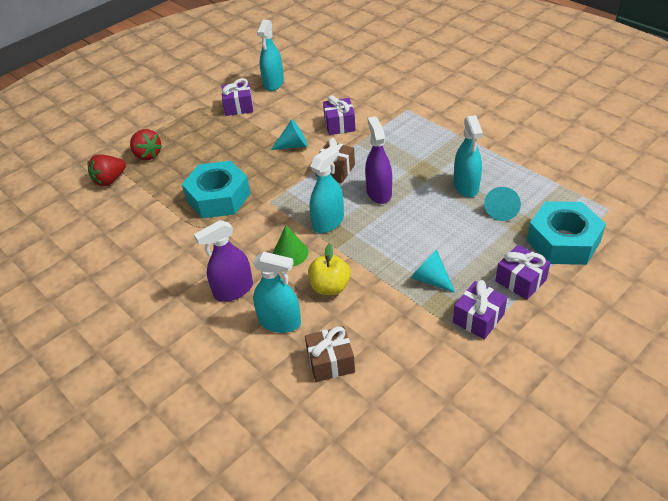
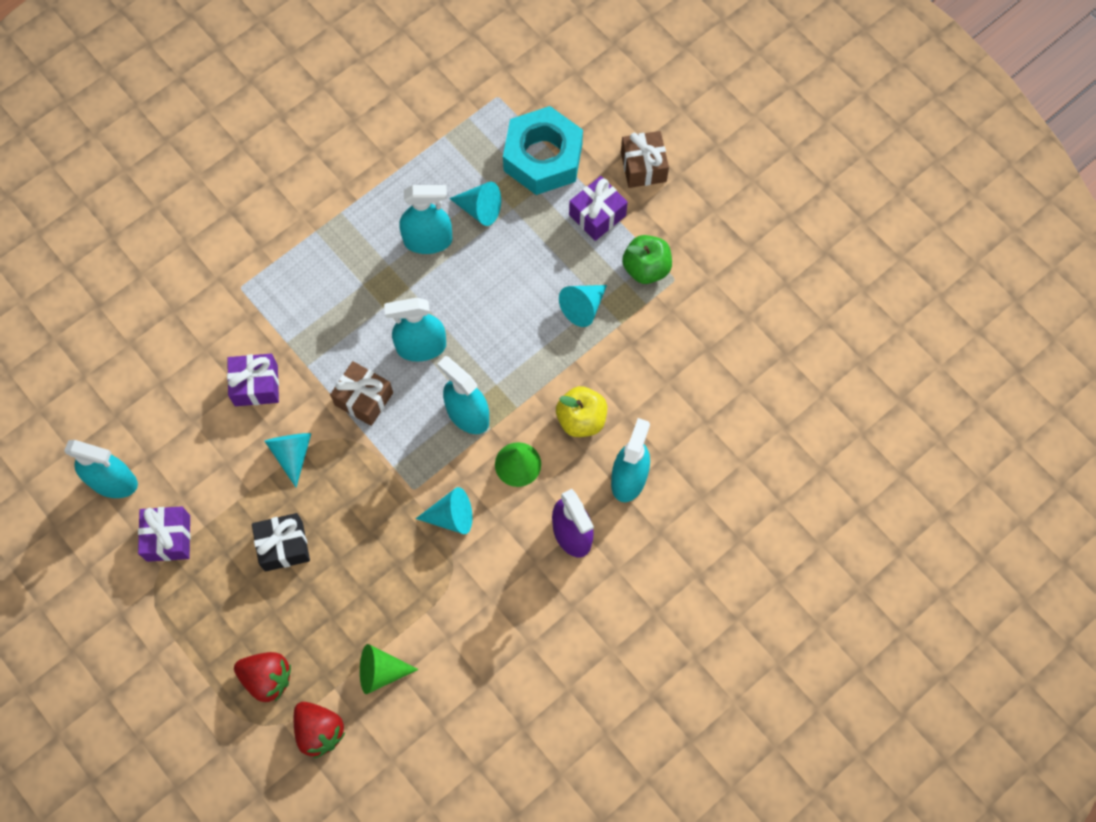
camera: 90 degrees left, 25 degrees up
red strawberry [130,129,162,160] -> red strawberry turned 60 degrees clockwise [234,652,291,702]
turquoise nut [182,161,251,219] -> none
brown gift [305,326,355,382] -> brown gift moved to [621,131,669,188]
purple spray bottle [365,116,392,204] -> turquoise spray bottle [384,298,446,362]
purple gift [453,280,507,339] -> green apple [622,235,672,284]
none -> black gift [252,513,310,572]
none -> green cone [360,644,419,694]
none -> turquoise cone [416,487,472,534]

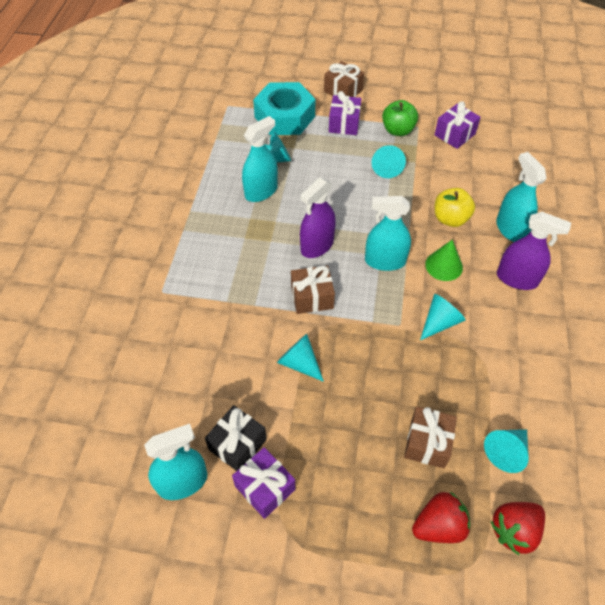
camera: 40 degrees left, 15 degrees down
purple gift [227,354,279,406] -> purple gift moved to [435,101,481,149]
black gift [252,513,310,572] -> black gift moved to [205,405,267,471]
red strawberry [294,702,346,758] -> red strawberry turned 135 degrees clockwise [490,502,545,555]
green cone [360,644,419,694] -> turquoise cone [484,429,529,473]
turquoise spray bottle [384,298,446,362] -> purple spray bottle [300,178,336,258]
none -> brown gift [404,407,457,468]

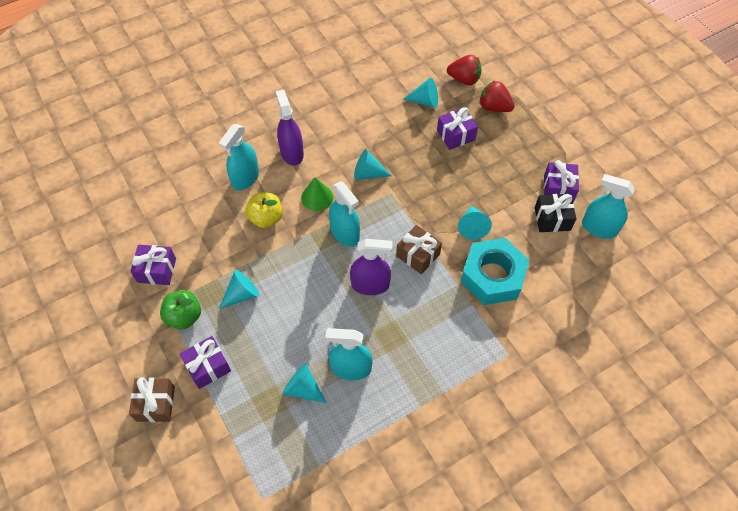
camera: 130 degrees left, 5 degrees up
turquoise nut [253,82,315,135] -> turquoise nut moved to [461,238,529,305]
brown gift [404,407,457,468] -> purple gift [437,107,478,150]

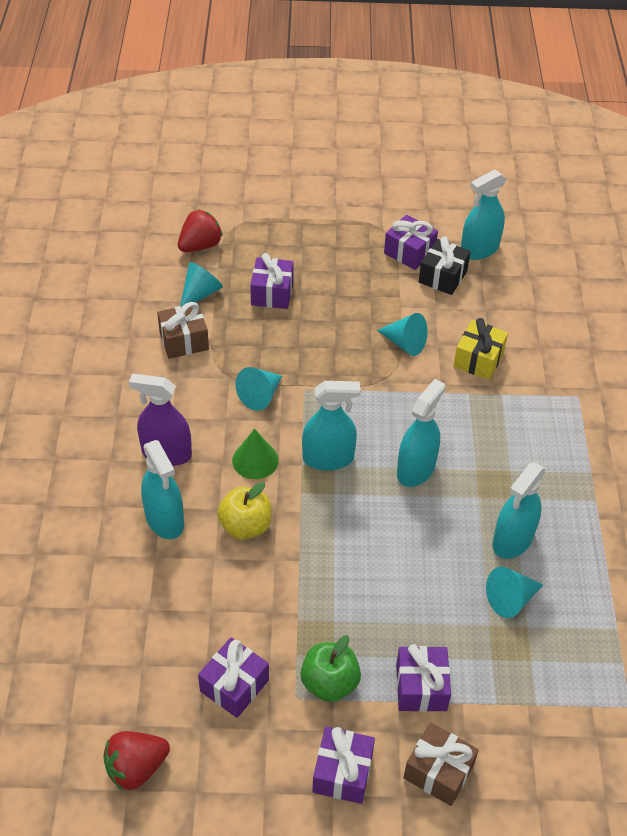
camera: 60 degrees left, 10 degrees down
turquoise cone [219,270,259,309] -> none
purple spray bottle [350,239,392,295] -> turquoise spray bottle [397,379,445,487]
brown gift [396,225,442,274] -> brown gift moved to [157,302,209,359]
turquoise nut [461,238,529,305] -> yellow gift [453,318,508,380]
red strawberry [479,80,515,112] -> red strawberry moved to [103,731,170,790]
none -> purple gift [312,726,375,804]

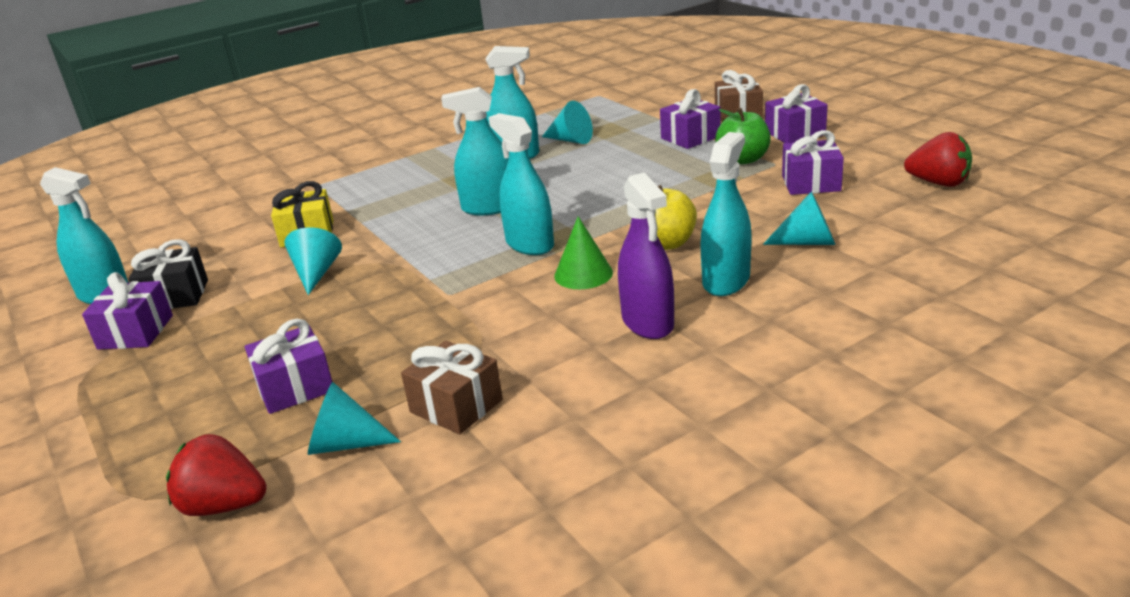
camera: 120 degrees left, 20 degrees down
turquoise cone [235,367,282,411] -> turquoise cone moved to [763,191,835,245]

